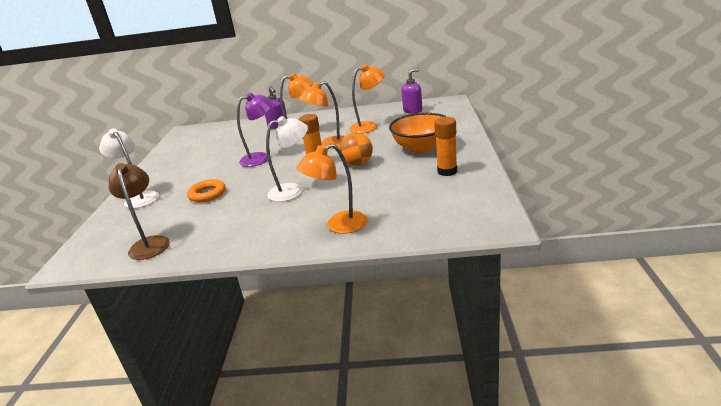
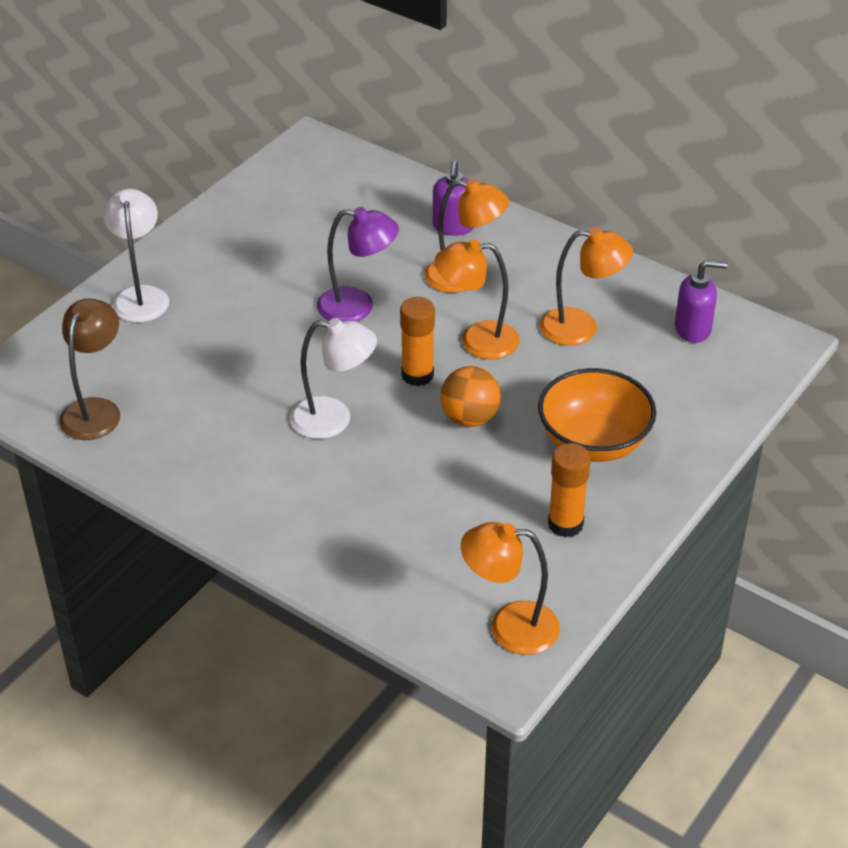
camera: 30 degrees right, 15 degrees up
orange ring [187,179,226,202] -> none
orange lamp [296,143,368,234] -> orange lamp moved to [461,522,560,655]

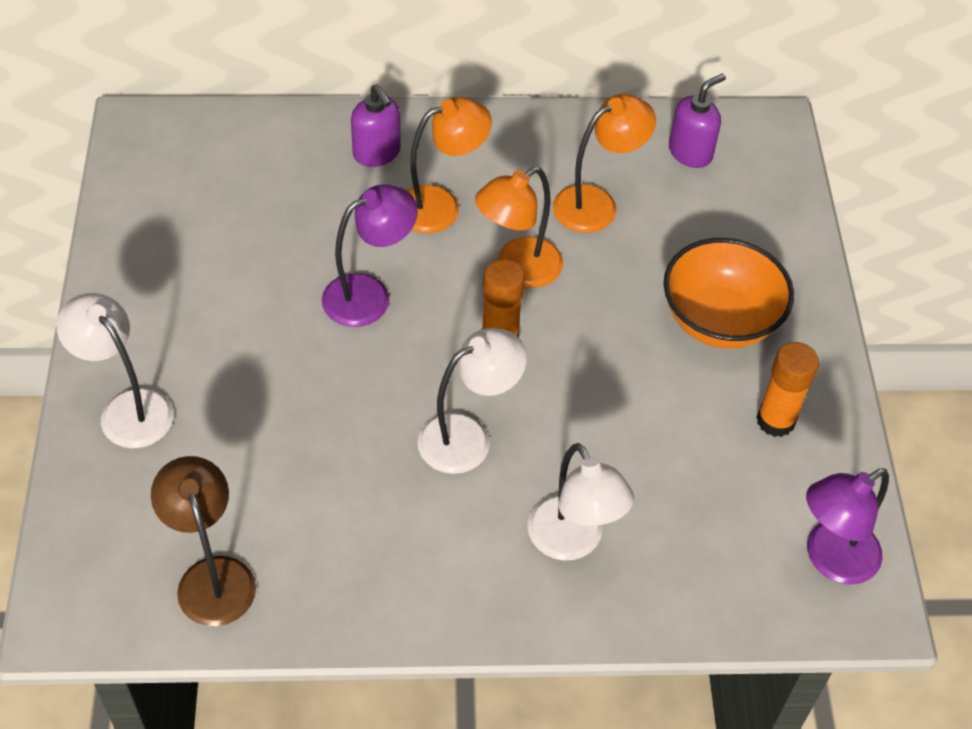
camera: 40 degrees left, 10 degrees up
orange ball [440,366,501,427] -> none
orange lamp [461,522,560,655] -> purple lamp [806,468,889,585]
none -> white lamp [527,443,634,561]

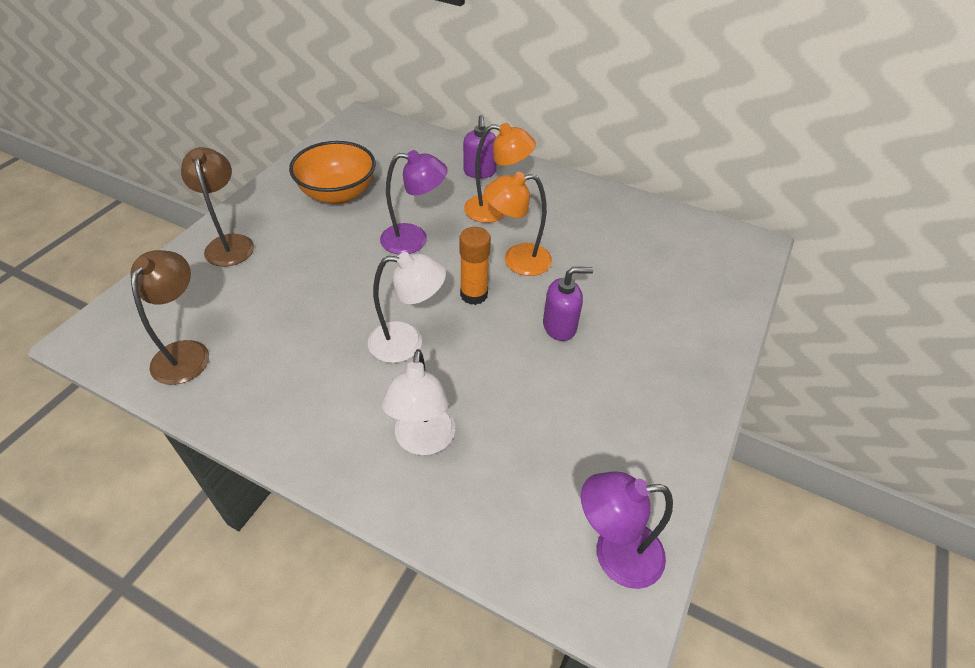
camera: 30 degrees right, 5 degrees down
white lamp [56,293,174,448] -> brown lamp [181,147,254,267]
orange lamp [553,94,656,233] -> none
orange bowl [663,238,794,349] -> orange bowl moved to [289,141,376,204]
purple soap dispenser [669,73,726,168] -> purple soap dispenser moved to [543,267,593,341]
orange glue stick [756,342,819,437] -> none

